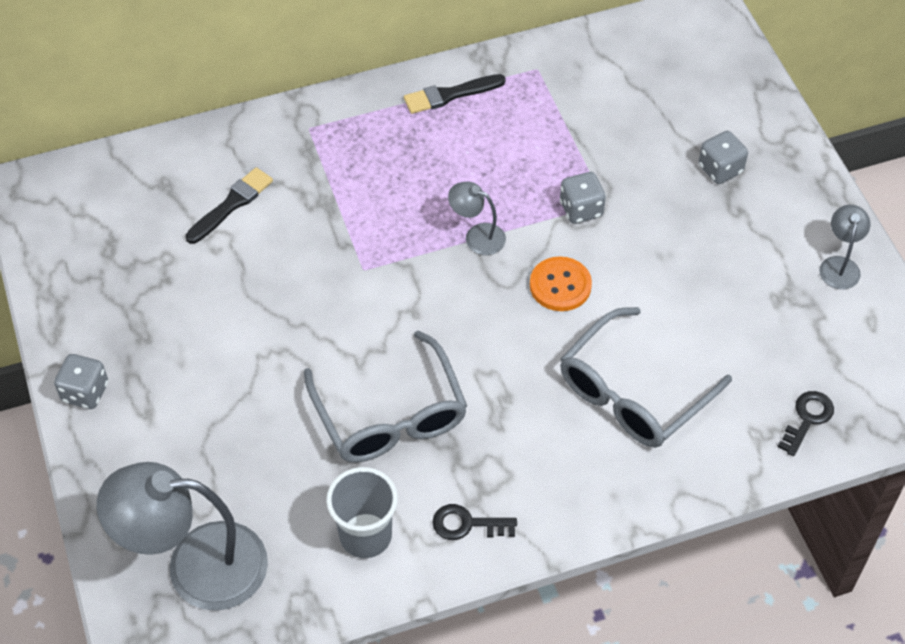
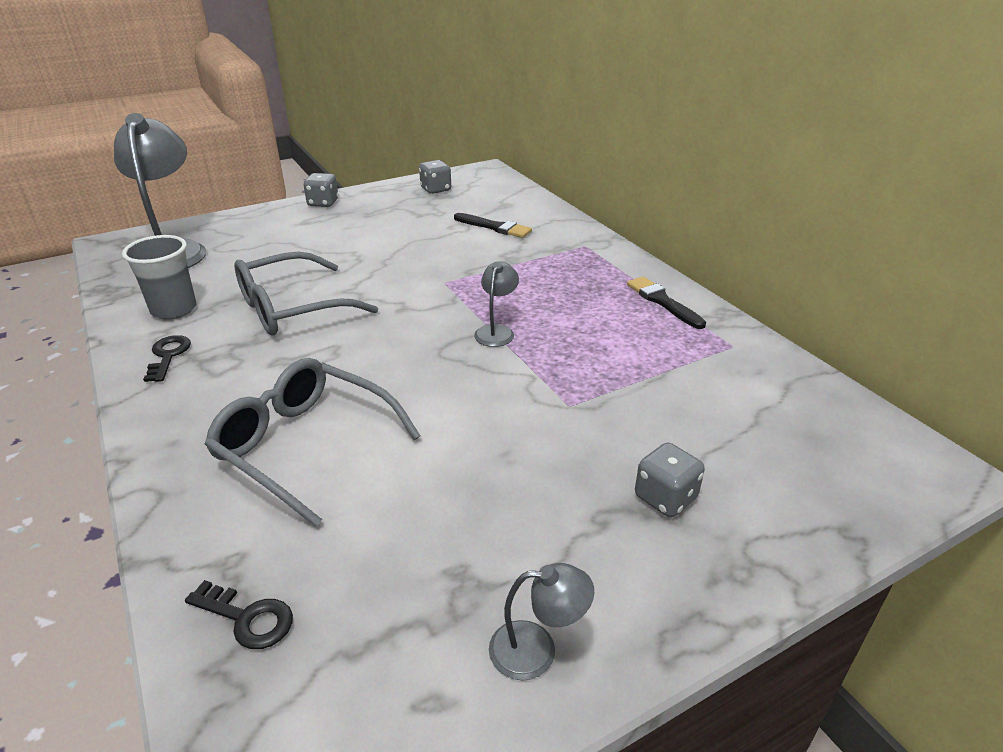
camera: 80 degrees right, 20 degrees down
orange button [530,256,592,311] -> none
grey dice [560,172,606,224] -> grey dice moved to [419,160,451,194]

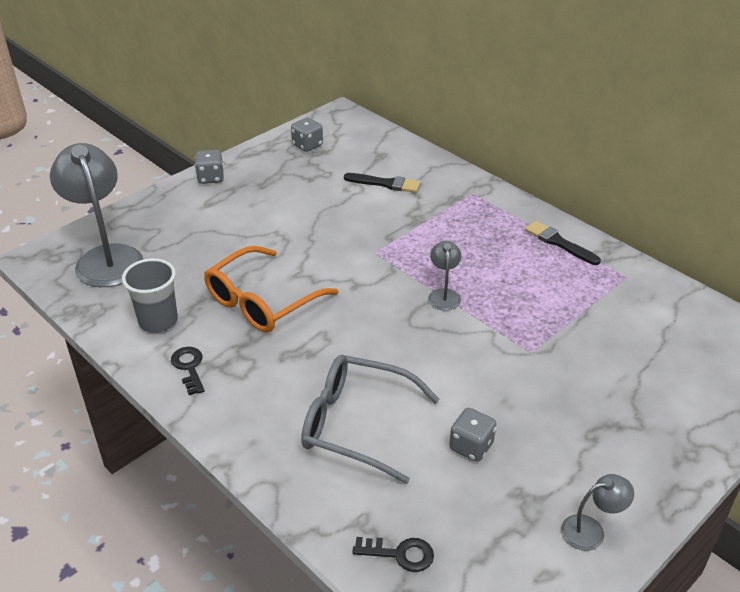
camera: 15 degrees left, 5 degrees up
grey glasses [234,252,378,335] -> orange glasses [204,246,339,333]
grey dice [635,443,705,517] -> grey dice moved to [449,408,496,462]

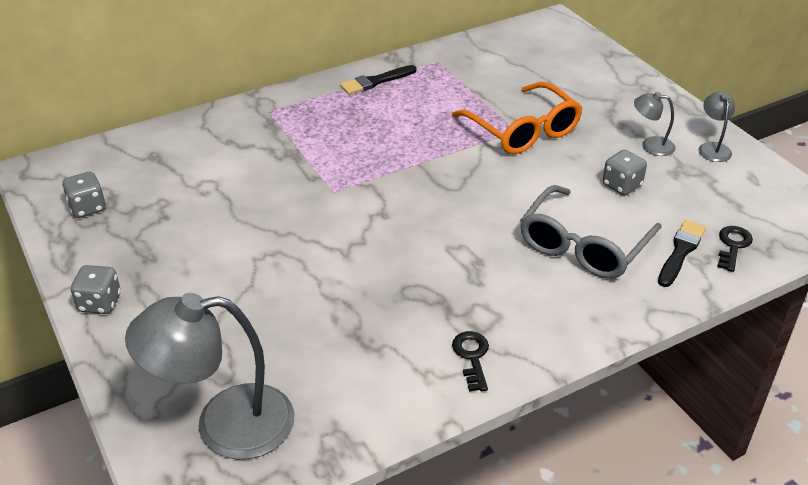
camera: 75 degrees left, 0 degrees up
grey cup [122,258,178,333] -> none
black key [171,347,205,395] -> black key turned 90 degrees clockwise [452,331,489,391]
orange glasses [204,246,339,333] -> orange glasses moved to [452,82,582,154]
black brush [344,173,421,193] -> black brush moved to [658,220,706,287]
grey lamp [428,241,462,311] -> grey lamp moved to [634,92,676,156]

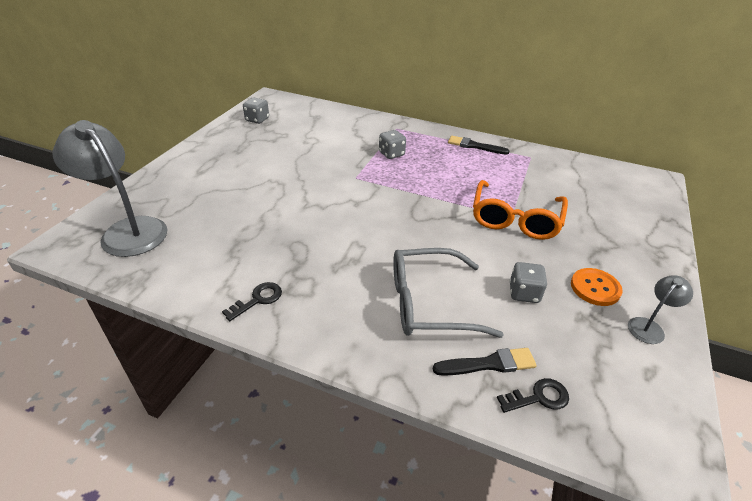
camera: 50 degrees right, 0 degrees up
grey dice [71,265,121,314] -> grey dice moved to [379,130,406,159]
grey lamp [634,92,676,156] -> orange button [571,268,623,306]

